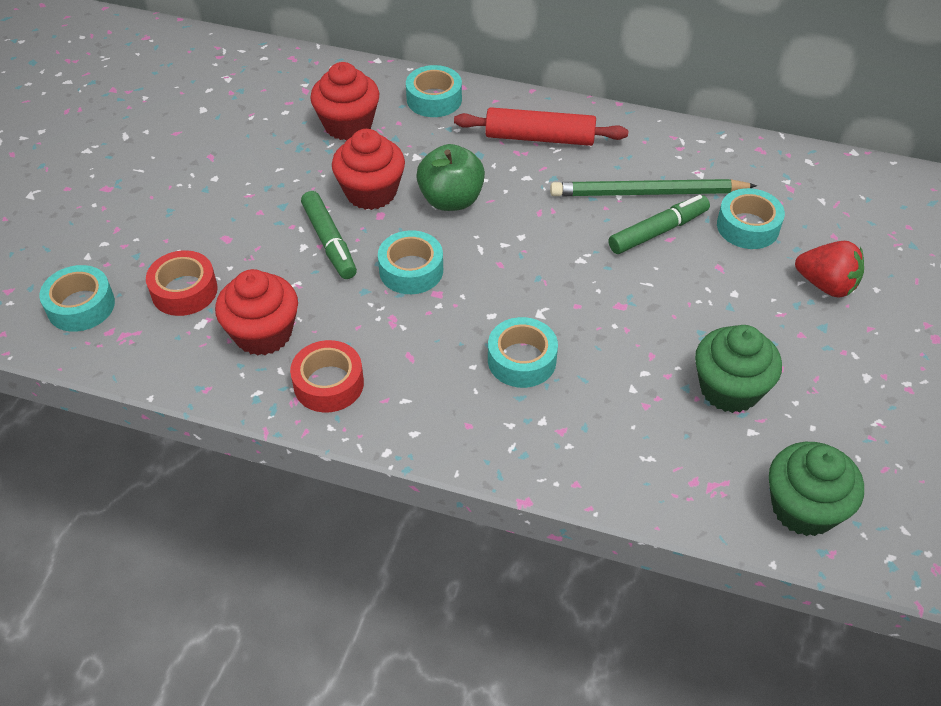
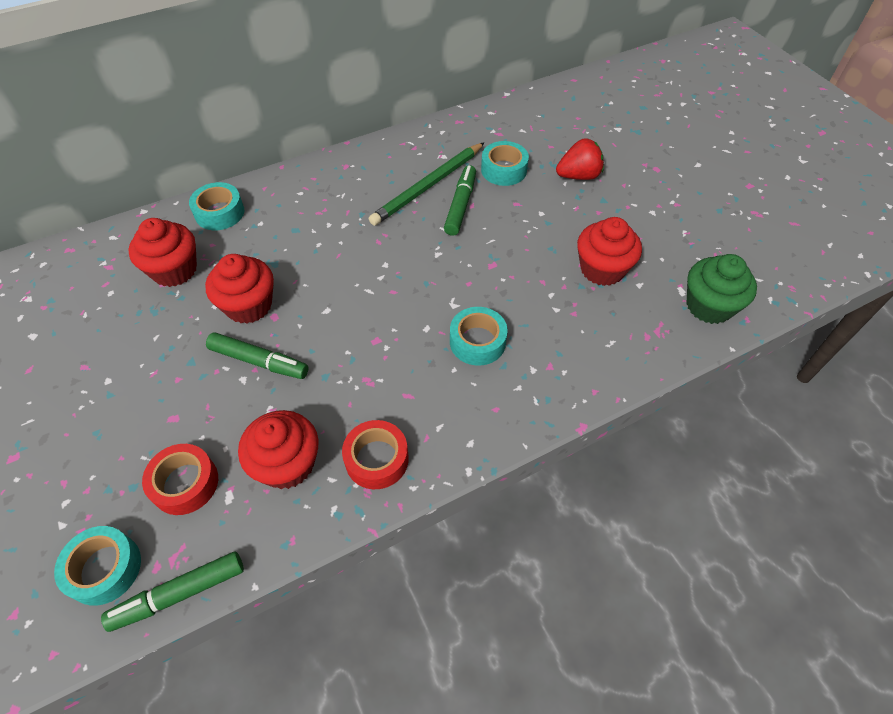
camera: 45 degrees left, 5 degrees up
turquoise tape [378,230,443,294] -> none
green apple [416,144,485,211] -> none
red rolling pin [454,107,628,146] -> none
green cupcake [695,325,782,413] -> red cupcake [577,217,642,286]
none -> green marker [101,551,244,632]

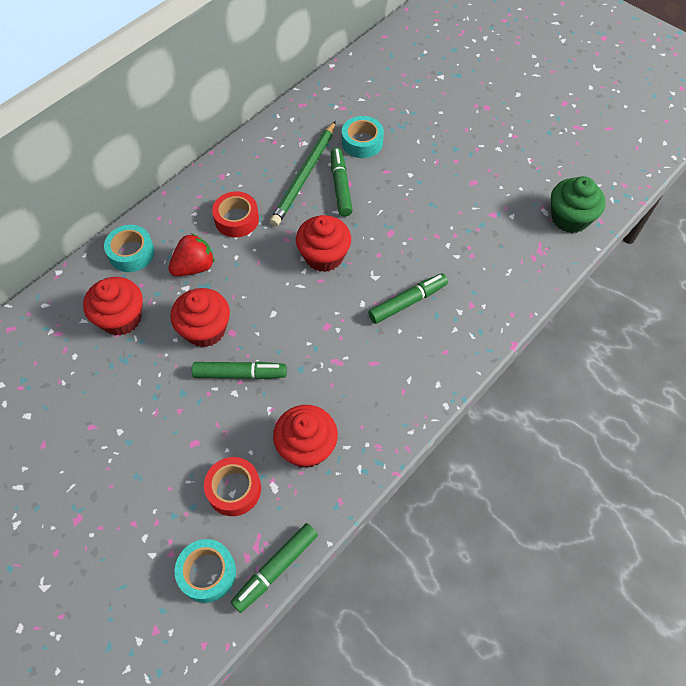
camera: 20 degrees left, 5 degrees up
red tape [342,420,409,489] -> red tape moved to [212,191,259,237]
turquoise tape [450,307,508,365] -> green marker [368,273,448,324]
red strawberry [556,138,604,180] -> red strawberry moved to [168,233,214,276]
red cupcake [577,217,642,286] -> red cupcake moved to [296,215,351,272]

